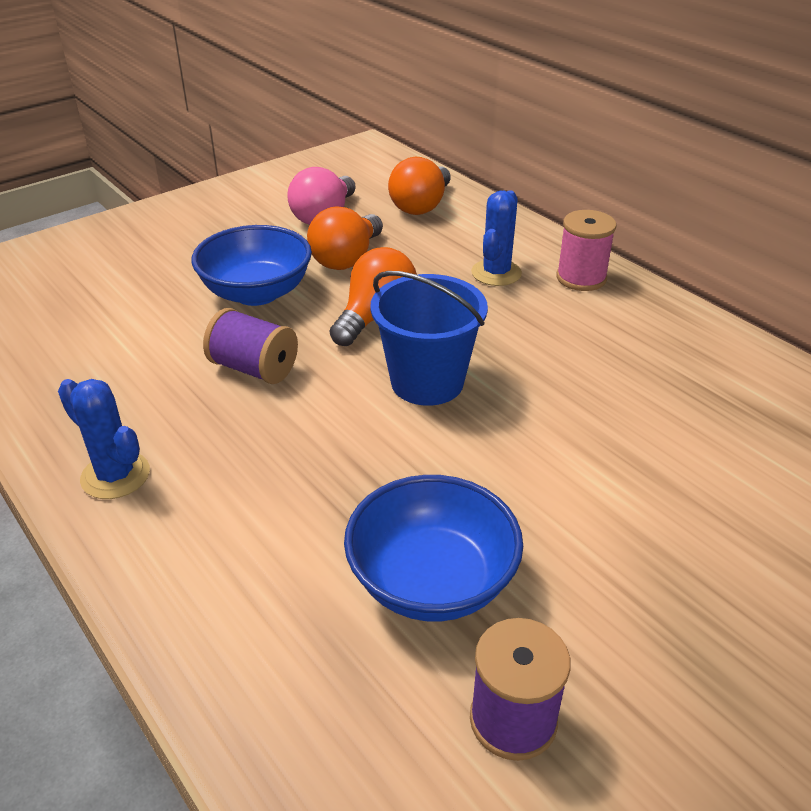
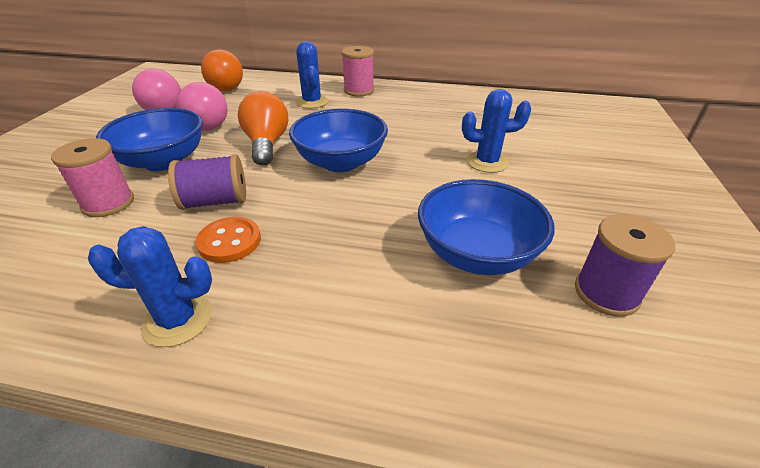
camera: 40 degrees left, 0 degrees up
orange light bulb [307,206,383,270] -> pink light bulb [176,82,228,131]
blue bucket [370,271,488,406] -> blue bowl [289,108,388,172]
none -> pink spool [51,138,134,217]
none -> orange button [196,217,261,263]
none -> blue cactus [462,89,531,173]

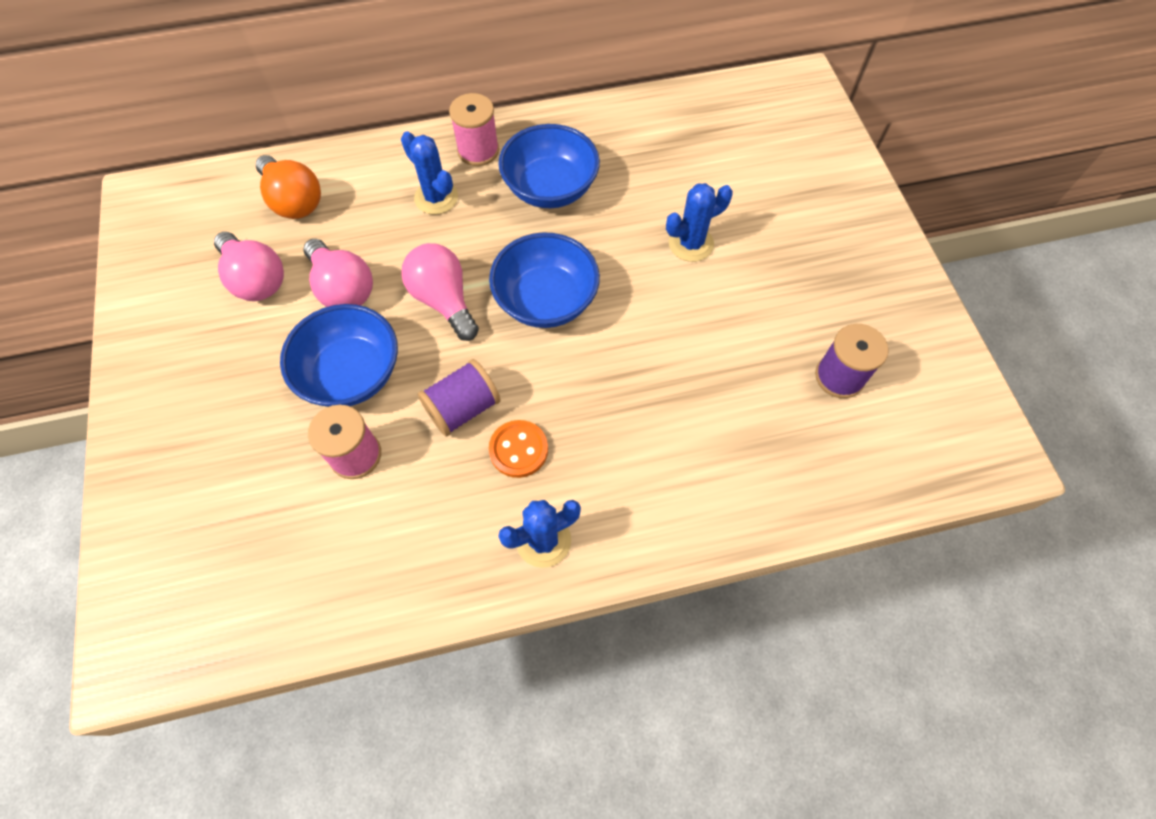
camera: 25 degrees left, 25 degrees up
orange light bulb [237,91,288,166] -> pink light bulb [401,243,479,341]
blue bowl [418,179,555,275] -> blue bowl moved to [498,124,600,208]

